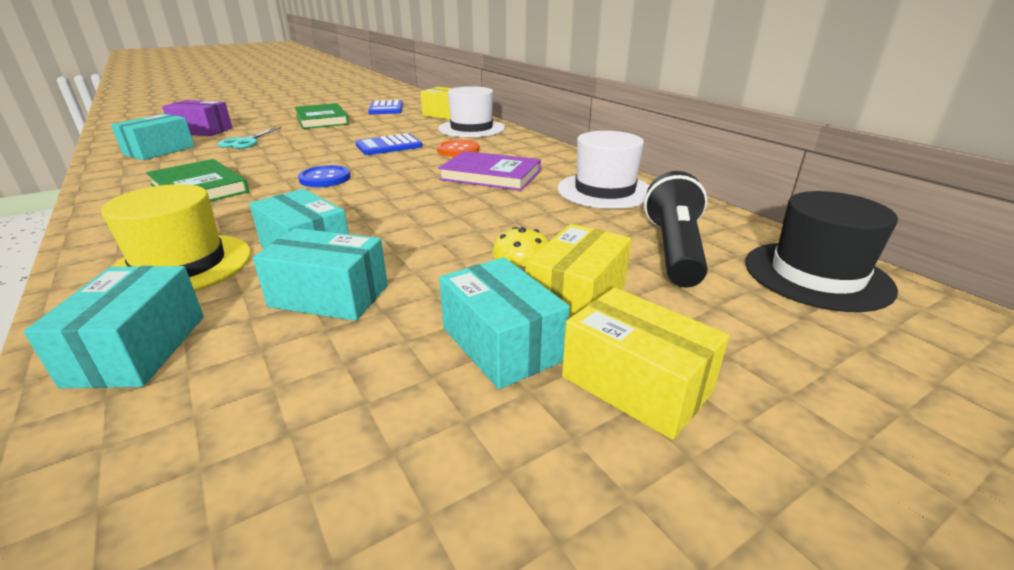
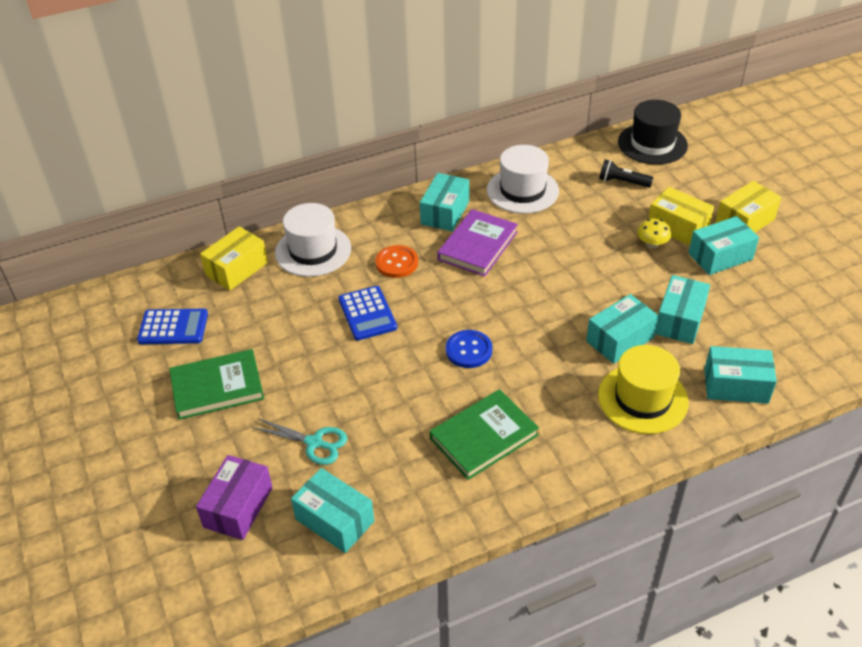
camera: 80 degrees left, 15 degrees up
black flashlight [644,171,708,287] -> black flashlight [599,159,654,188], size x0.59
none -> turquoise box [420,173,469,231]

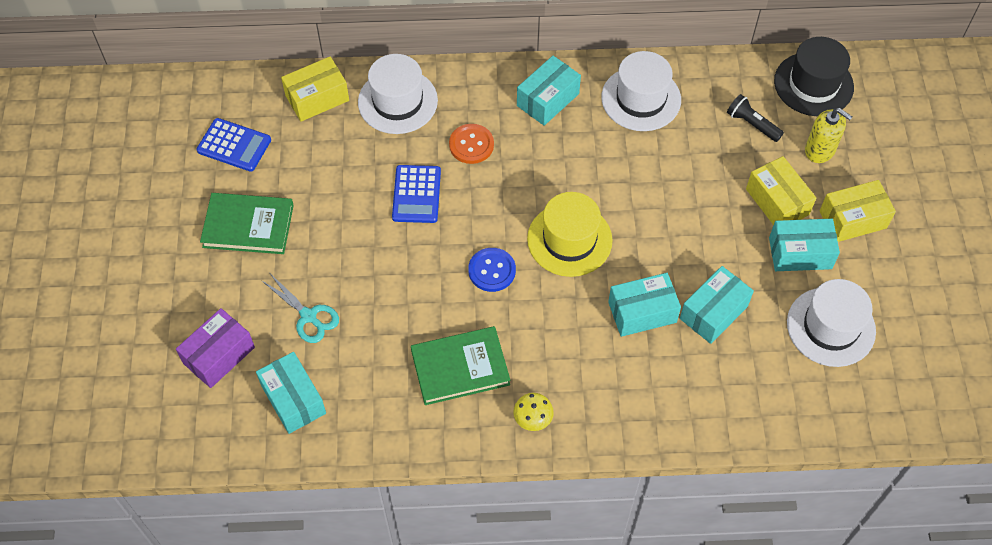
camera: 20 degrees right, 15 degrees up
purple book [437,209,518,276] -> none
yellow hat [598,345,689,434] -> yellow hat moved to [527,192,612,277]
yellow mushroom [637,218,671,249] -> yellow mushroom moved to [513,393,554,431]
turquoise box [704,346,777,404] -> none
none -> white hat [787,279,876,367]
none -> yellow soap dispenser [805,108,852,163]

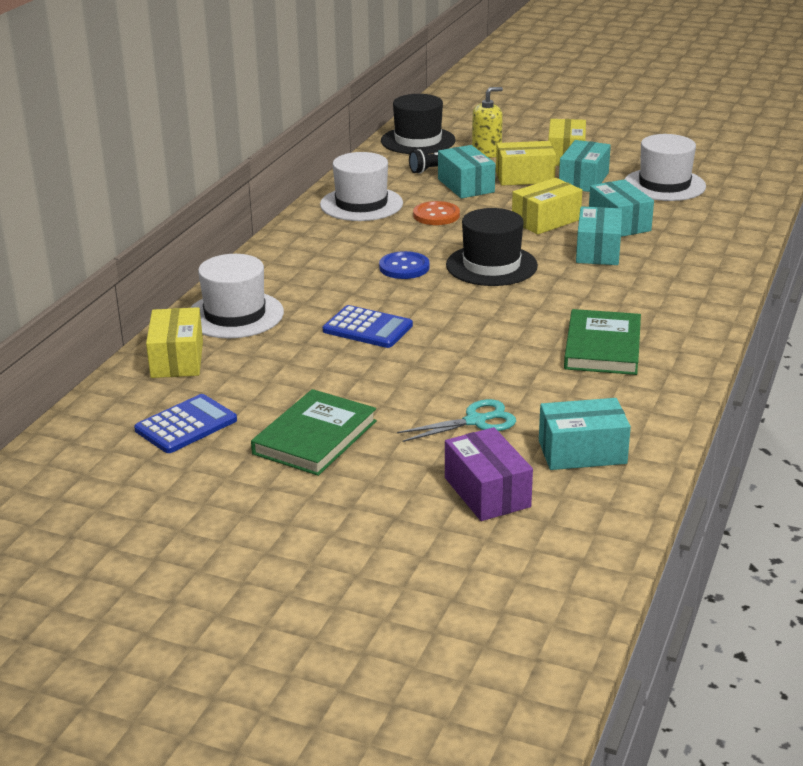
camera: 65 degrees left, 30 degrees down
orange button [449,124,494,164] -> orange button moved to [413,201,460,225]
blue button [468,248,516,292] -> blue button moved to [379,251,430,279]
yellow mushroom [513,393,554,431] -> none
turquoise box [517,56,581,126] -> turquoise box moved to [438,145,495,198]
yellow hat [527,192,612,277] -> black hat [446,208,538,286]
none -> yellow box [512,178,582,235]

